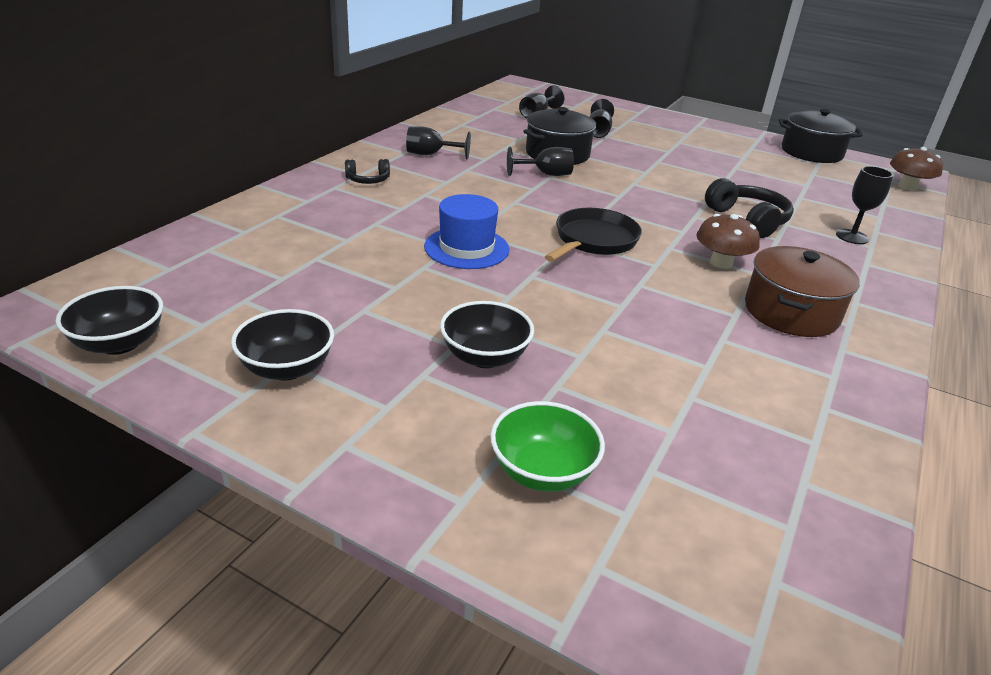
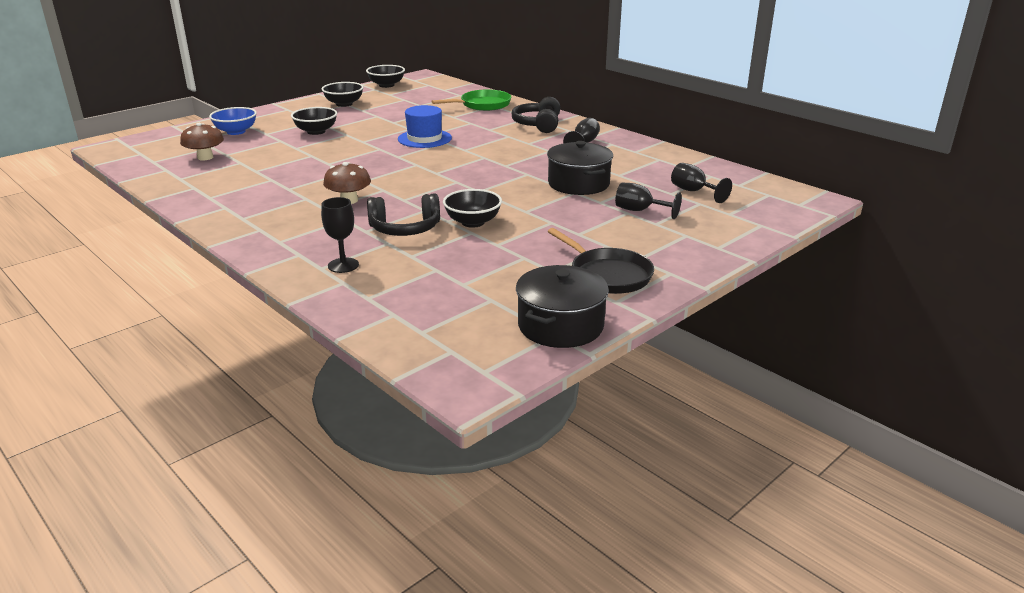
camera: 110 degrees right, 5 degrees down
black headphones [345,159,390,184] -> black headphones [511,97,560,133], size x1.71
green bowl [490,401,605,492] -> blue bowl [209,107,257,135]
black goblet [507,147,574,176] -> none
black pan [545,208,642,262] -> black pan moved to [547,228,654,294]
brown pot [745,246,860,337] -> none
brown mushroom [890,147,943,191] -> brown mushroom moved to [180,123,224,161]
none -> green pan [431,89,511,111]
none -> black bowl [443,189,502,228]

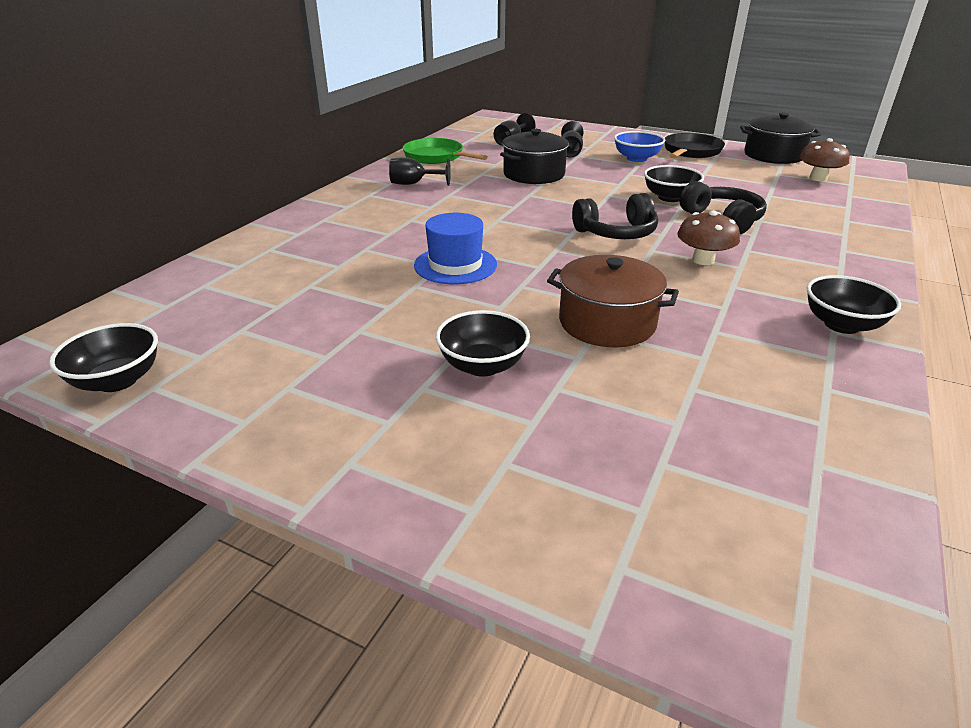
camera: 110 degrees left, 5 degrees up
brown mushroom [180,123,224,161] -> brown mushroom moved to [800,138,850,182]
blue bowl [209,107,257,135] -> blue bowl moved to [614,131,665,162]
black goblet [321,197,359,273] -> none
black bowl [322,82,364,107] -> black bowl moved to [807,275,901,334]
green pan [431,89,511,111] -> green pan moved to [403,138,488,164]
black headphones [511,97,560,133] -> black headphones moved to [572,193,658,239]
none -> brown pot [547,255,679,348]

